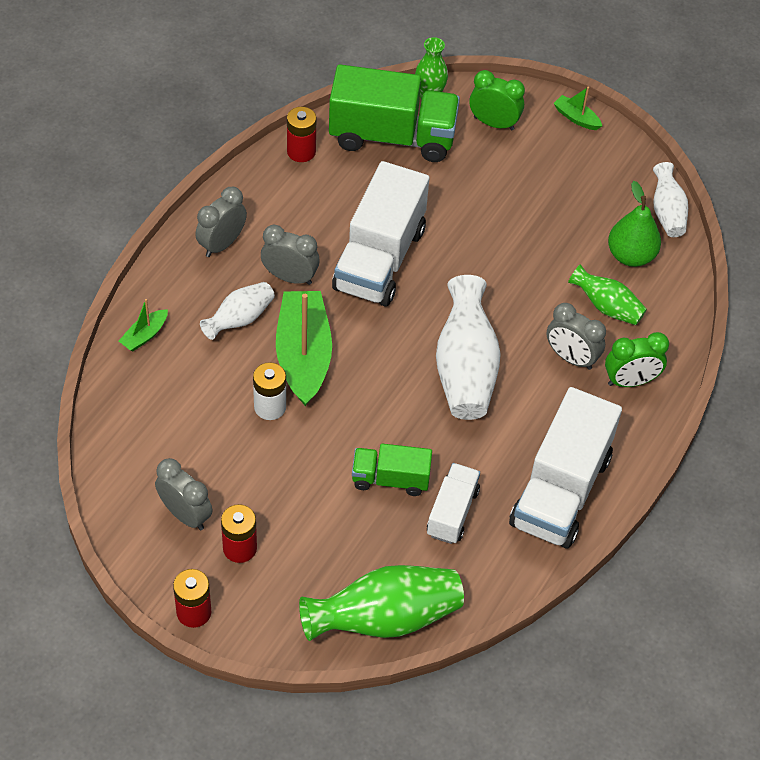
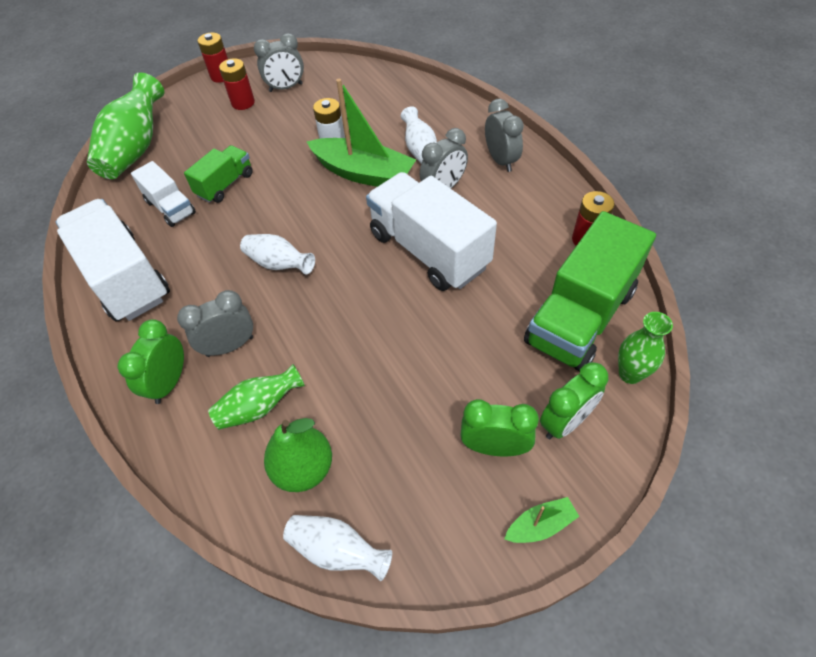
camera: 125 degrees right, 0 degrees up
green boat [119,299,168,351] -> none
white vase [436,275,501,420] -> white vase [240,234,315,274], size x0.57
none -> green clock [460,399,539,456]

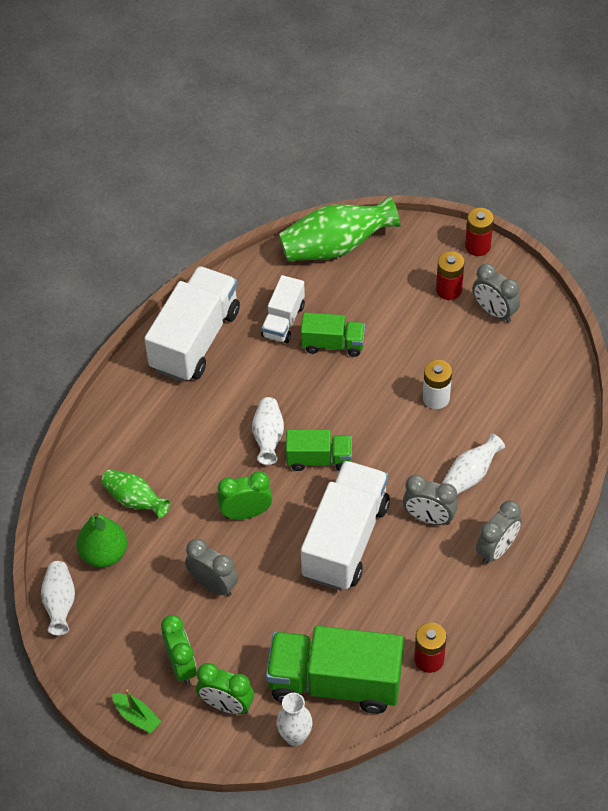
camera: 60 degrees right, 0 degrees up
green clock [118,319,184,404] -> green clock moved to [217,471,272,520]
grey clock [177,290,253,357] -> grey clock moved to [185,539,238,596]
green boat [307,79,416,187] -> none
green vase [618,312,673,384] -> white vase [277,693,313,746]
none -> green truck [286,429,352,471]

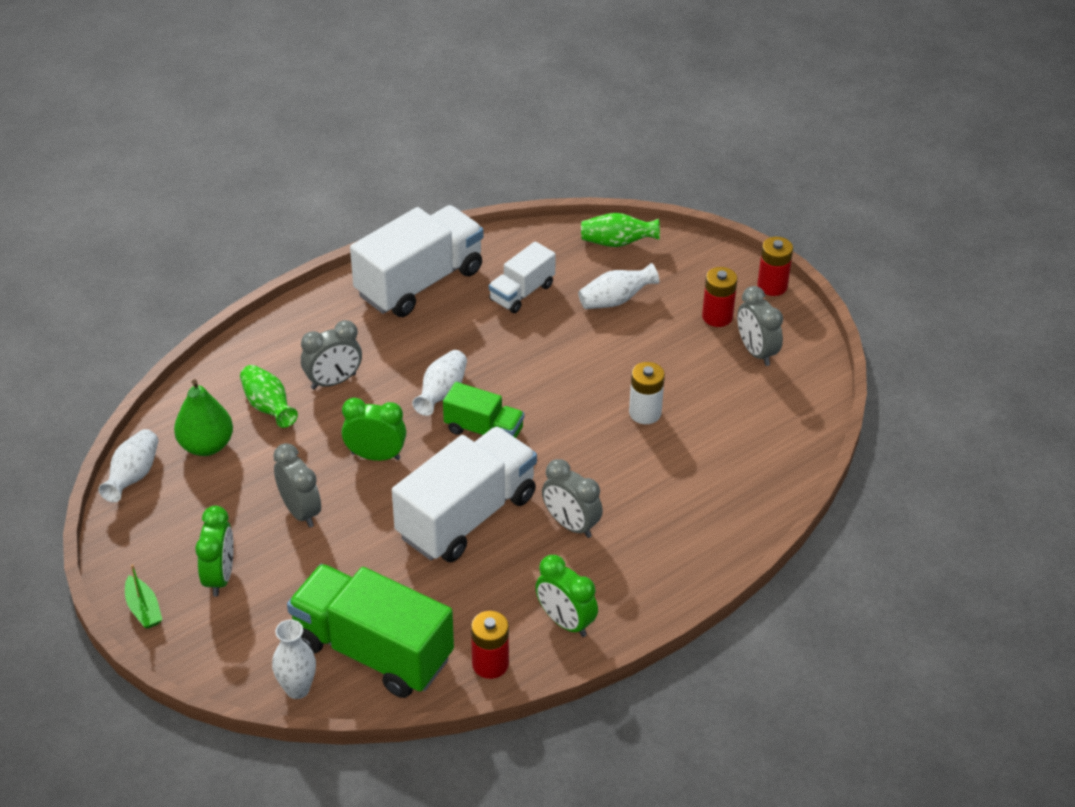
camera: 20 degrees right, 10 degrees down
green clock [196,663,254,714] -> green clock moved to [535,555,598,637]
green vase [279,196,400,261] -> green vase [581,213,660,247], size x0.57
green truck [301,312,365,357] -> none
white vase [442,433,505,494] -> white vase moved to [578,263,659,309]
grey clock [476,500,522,564] -> grey clock moved to [301,320,362,390]

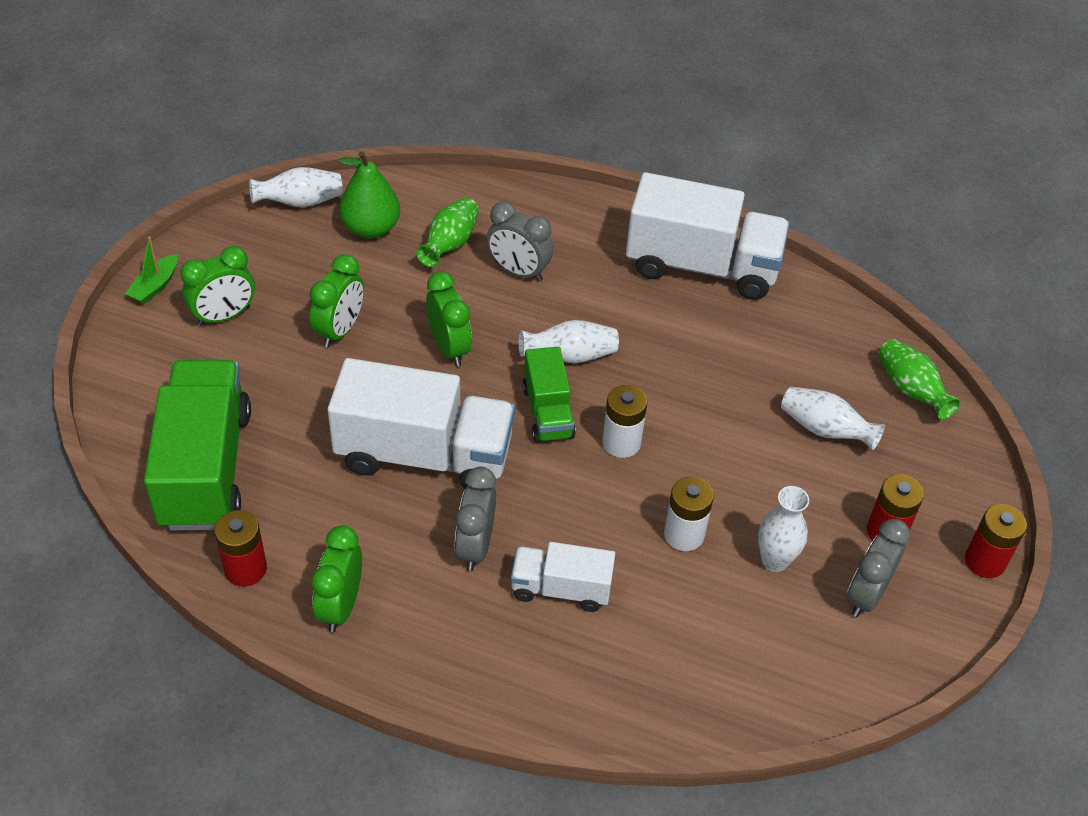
camera: 55 degrees right, 5 degrees up
white vase [272,619,316,699] -> white vase moved to [758,486,809,572]
grey clock [273,443,321,528] -> green clock [310,254,364,348]
white truck [489,241,556,313] -> white truck moved to [511,542,615,612]
none -> white battery [602,385,647,458]

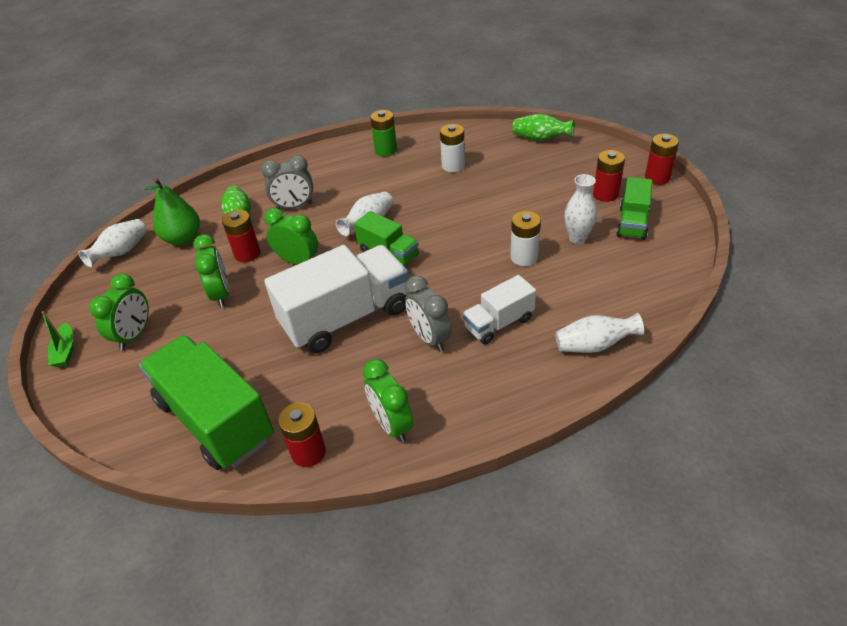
camera: 35 degrees left, 5 degrees down
white battery [602,385,647,458] -> white battery moved to [440,124,465,172]
white truck [626,172,790,300] -> green battery [370,110,397,157]
white vase [781,386,885,450] -> white vase moved to [555,313,644,353]
grey clock [847,519,911,617] -> green truck [616,177,653,240]
none -> red battery [222,210,260,262]

